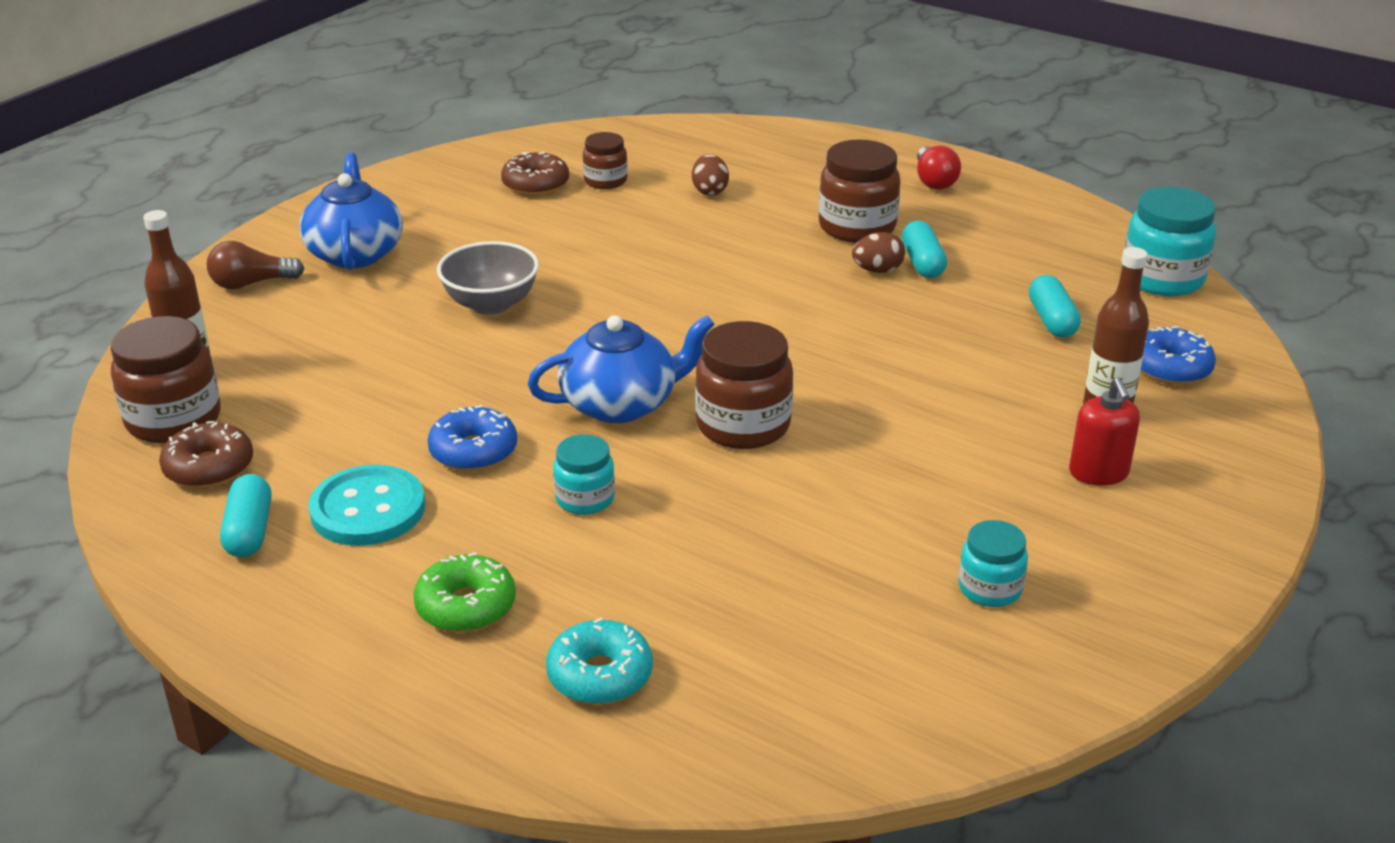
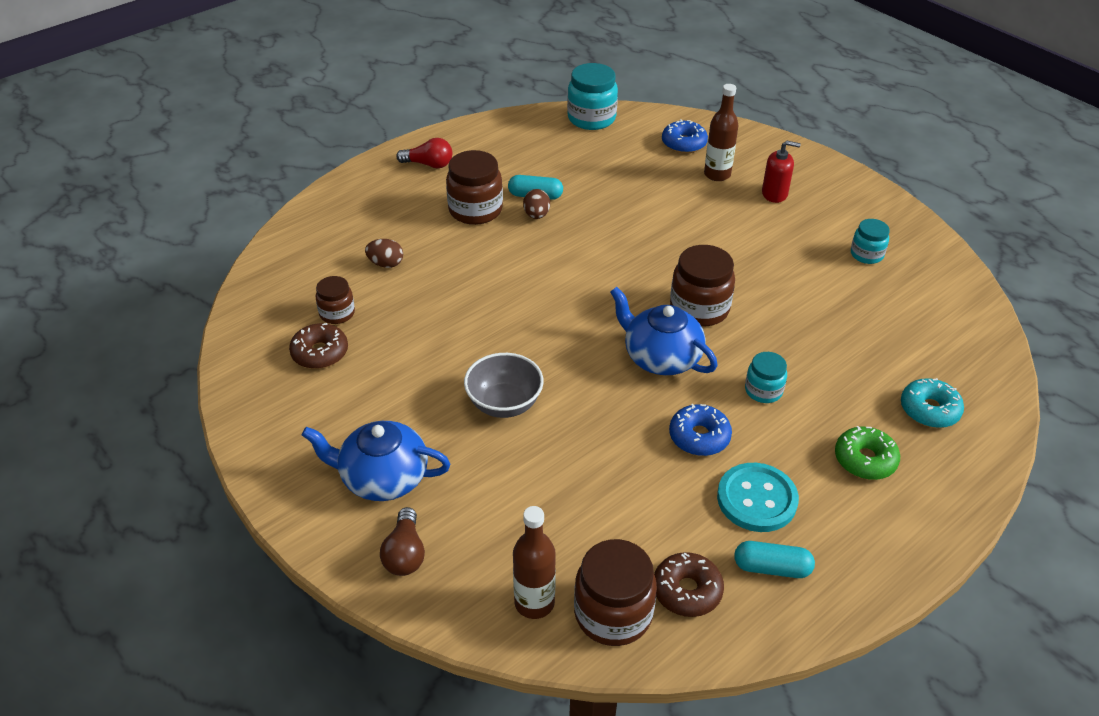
camera: 75 degrees left, 10 degrees up
blue teapot [528,315,715,423] -> blue teapot turned 45 degrees counterclockwise [610,287,717,375]
turquoise capsule [1029,275,1081,338] -> none

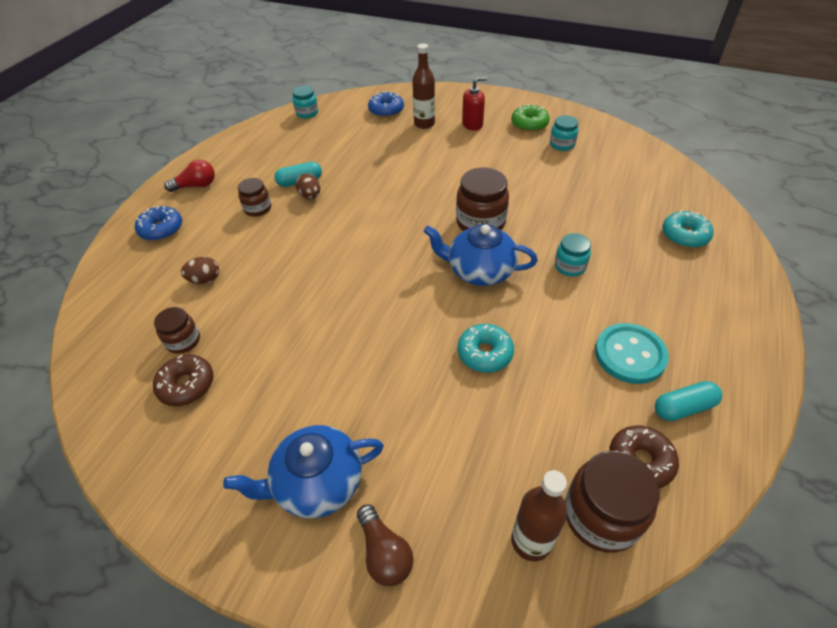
camera: 25 degrees left, 5 degrees up
brown jar [446,150,503,225] -> brown jar [238,178,271,217], size x0.59
grey bowl [464,353,544,418] -> none
turquoise jar [567,63,618,130] -> turquoise jar [292,86,318,119], size x0.59
blue donut [669,404,732,456] -> blue donut moved to [135,206,182,241]
green donut [835,426,900,480] -> green donut moved to [511,104,550,132]
none -> turquoise donut [458,324,514,373]

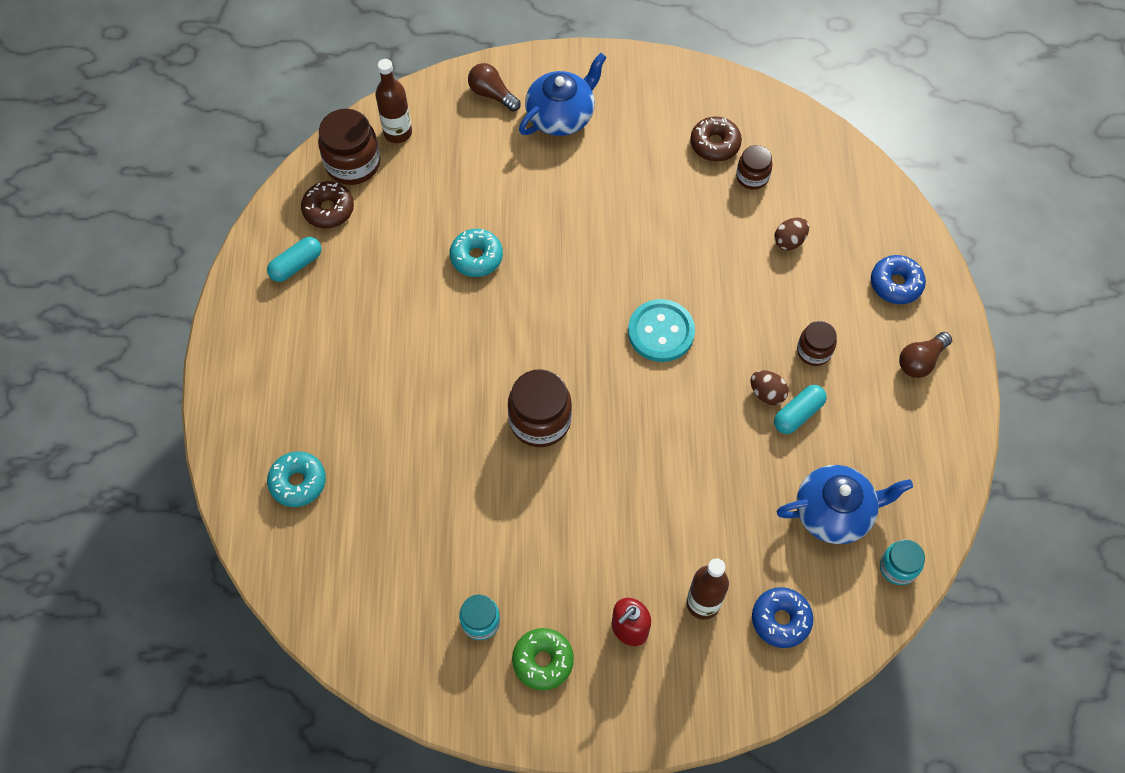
camera: 155 degrees right, 15 degrees up
red light bulb [164,160,215,192] -> brown light bulb [899,332,952,378]
blue teapot [424,224,538,286] -> blue teapot moved to [776,465,913,544]
turquoise jar [555,233,591,277] -> none
turquoise button [595,323,669,384] -> turquoise button moved to [628,299,695,362]

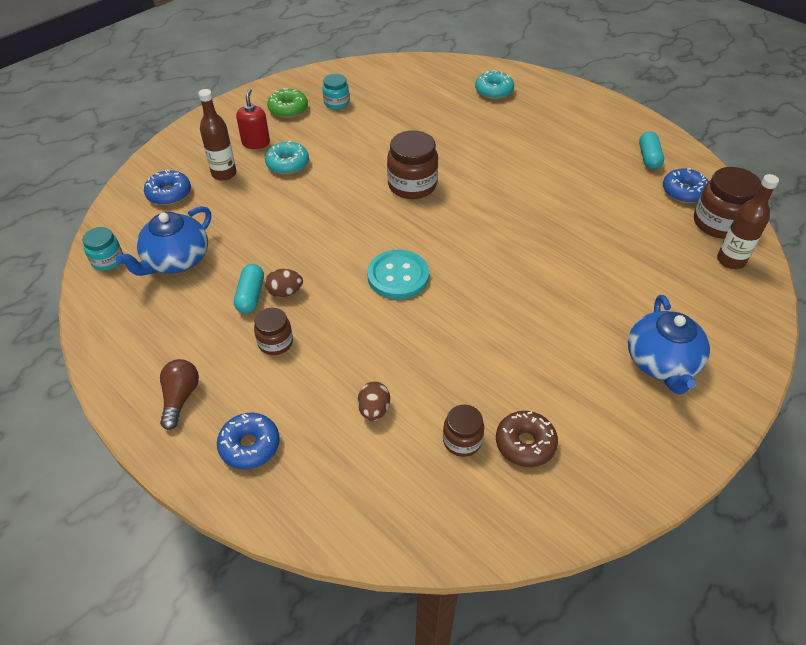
camera: 135 degrees right, 15 degrees down
brown donut [301,181,354,228] -> blue donut [663,168,709,203]
turquoise donut [450,229,503,277] -> turquoise donut moved to [265,141,309,175]
brown light bulb [468,63,521,111] -> none

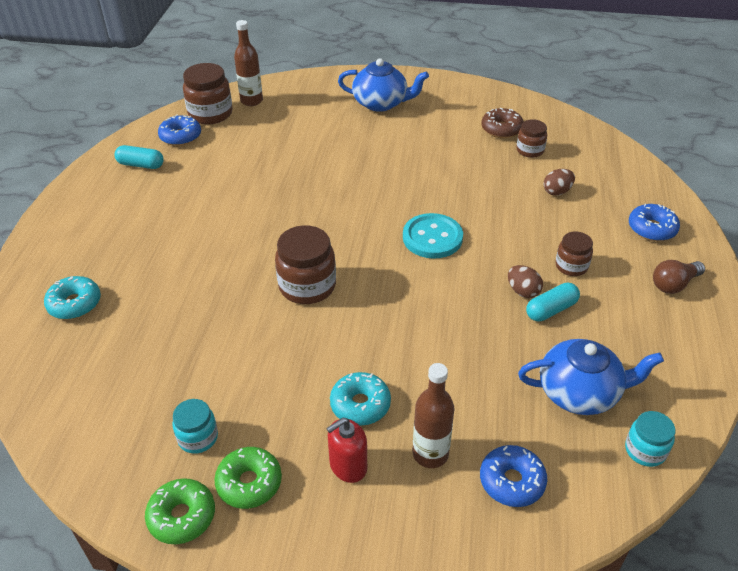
camera: 125 degrees left, 5 degrees down
blue teapot [628,295,710,394] -> blue teapot turned 45 degrees clockwise [338,58,429,112]
turquoise capsule [639,131,664,170] -> turquoise capsule turned 45 degrees clockwise [115,145,164,169]
none -> green donut [145,478,215,544]

